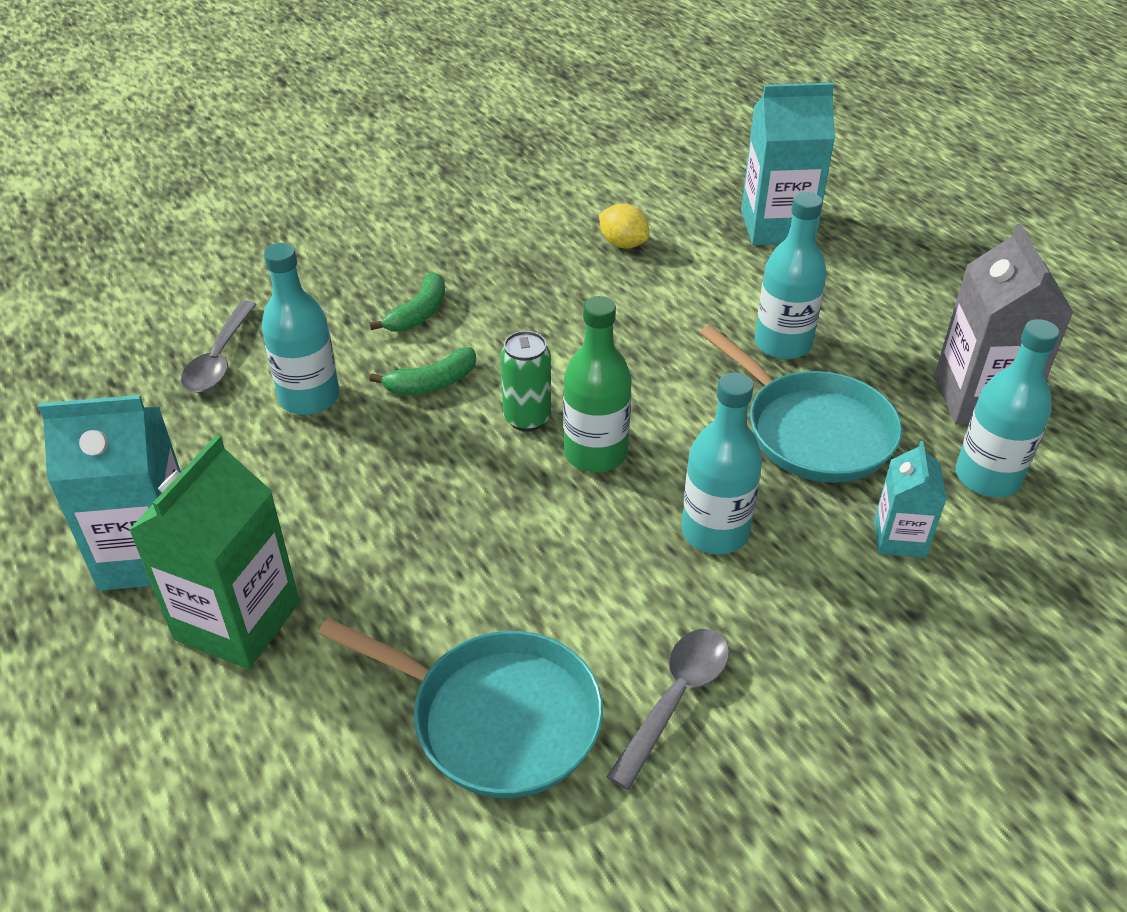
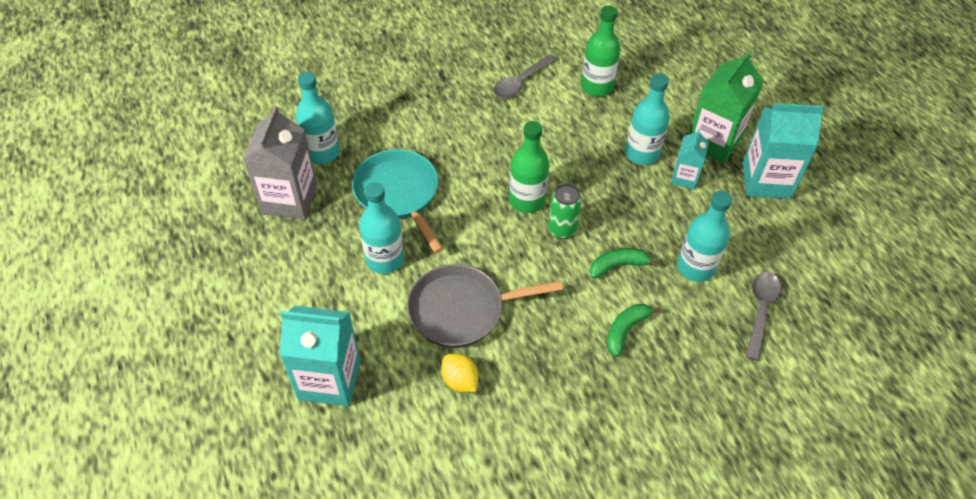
camera: 170 degrees left, 10 degrees up
turquoise pan [318,618,603,798] -> green bottle [581,6,621,97]
turquoise bottle [682,372,762,554] -> turquoise bottle moved to [625,73,670,165]
turquoise carton [874,441,947,558] -> turquoise carton moved to [671,129,709,190]
none -> grey pan [407,264,563,348]

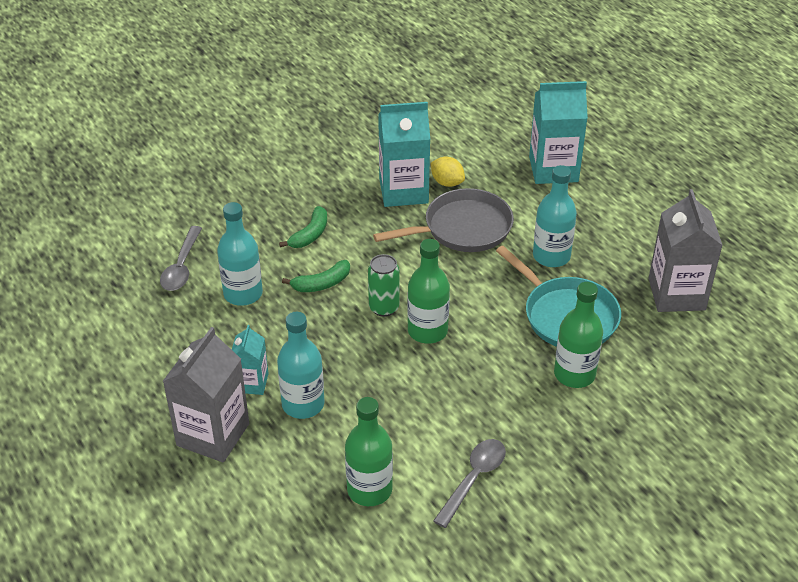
camera: 170 degrees right, 10 degrees down
turquoise bottle [296,72,340,164] -> none
green carton [689,51,764,163] -> grey carton [163,327,249,462]
turquoise carton [743,103,824,199] -> turquoise carton moved to [378,102,430,207]
none -> green bottle [554,282,603,388]

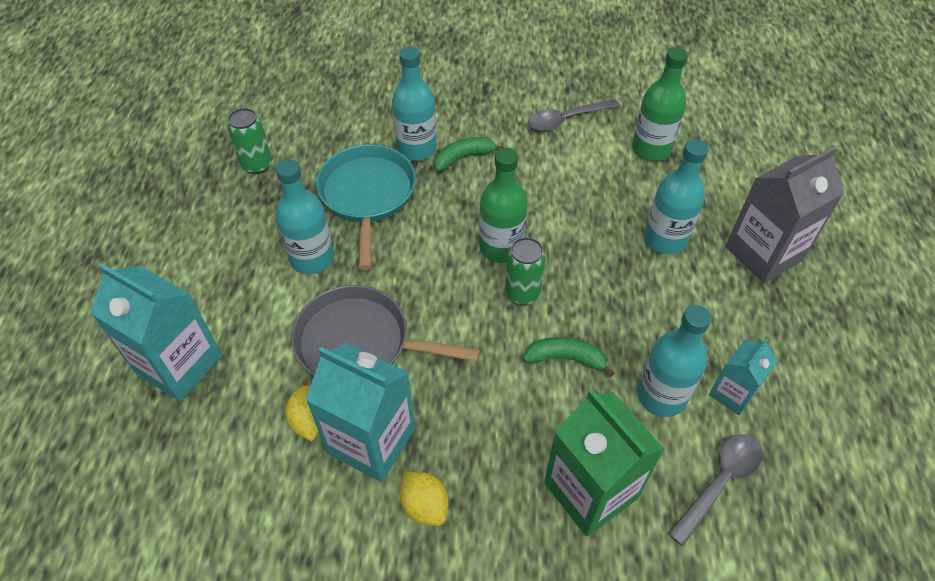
camera: 145 degrees left, 10 degrees up
turquoise carton [232,325,269,395] -> turquoise carton moved to [709,339,777,415]
green banana [279,206,327,248] -> green banana moved to [434,137,504,171]
green bottle [554,282,603,388] -> turquoise bottle [392,47,437,161]
grey carton [649,189,723,312] -> green can [227,108,272,174]
none -> yellow lemon [399,472,448,526]
none -> green carton [544,389,665,537]

